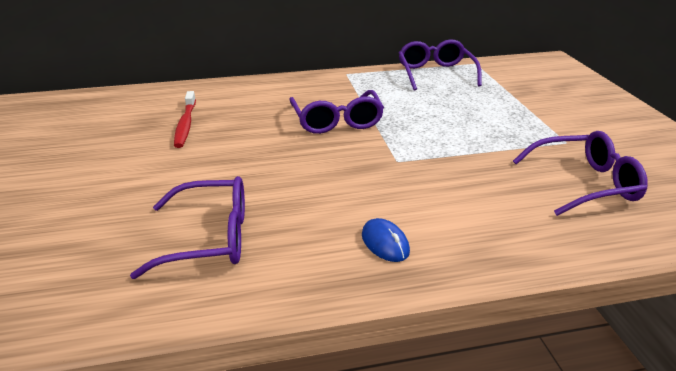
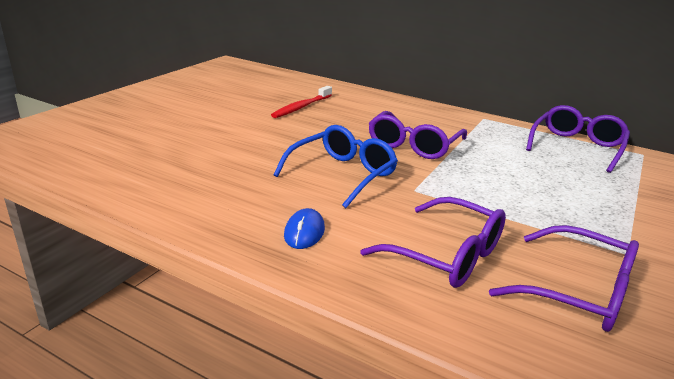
camera: 40 degrees right, 5 degrees down
purple glasses [130,176,245,279] -> purple glasses moved to [360,197,506,288]
none -> blue glasses [273,125,398,208]

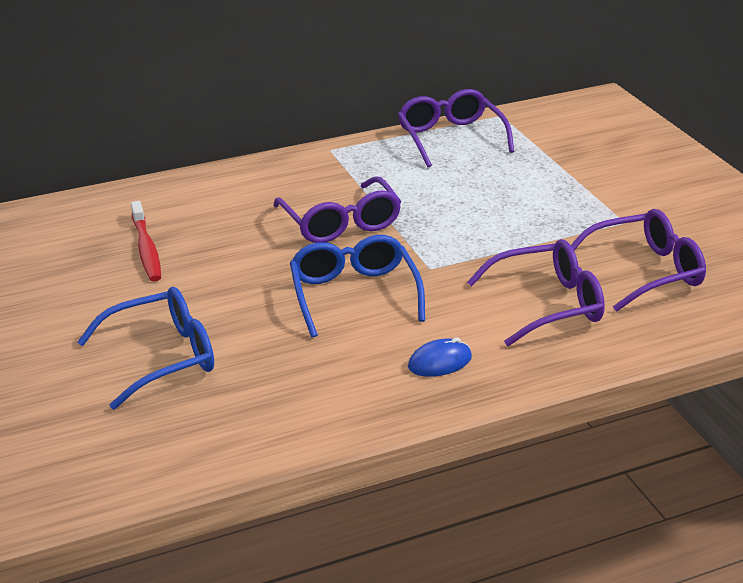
camera: 50 degrees left, 5 degrees up
blue mouse [284,208,325,249] -> blue mouse turned 75 degrees counterclockwise [408,337,472,377]
none -> blue glasses [77,287,214,410]

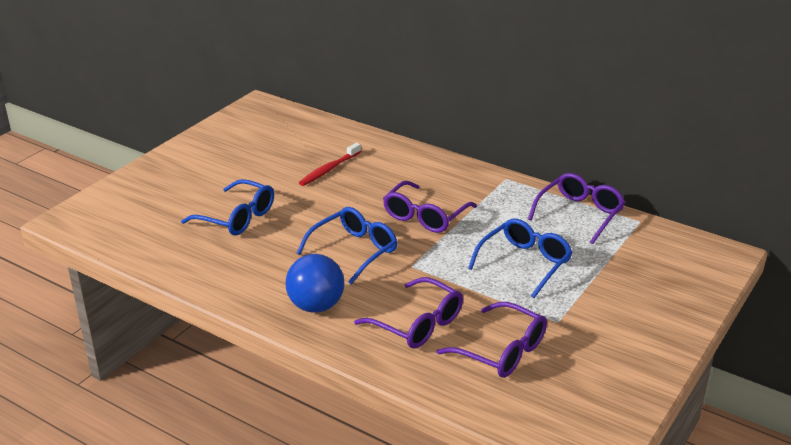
camera: 55 degrees right, 0 degrees up
blue mouse [408,337,472,377] -> blue ball [286,254,344,313]
none -> blue glasses [468,219,573,298]

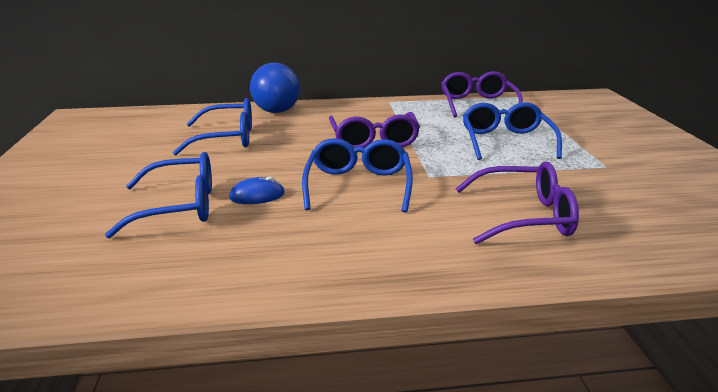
camera: 40 degrees left, 5 degrees down
blue ball [286,254,344,313] -> blue ball moved to [250,63,300,113]
red toothbrush [299,143,361,186] -> blue glasses [173,98,252,155]
purple glasses [436,302,547,378] -> none
none -> blue mouse [229,176,285,204]

